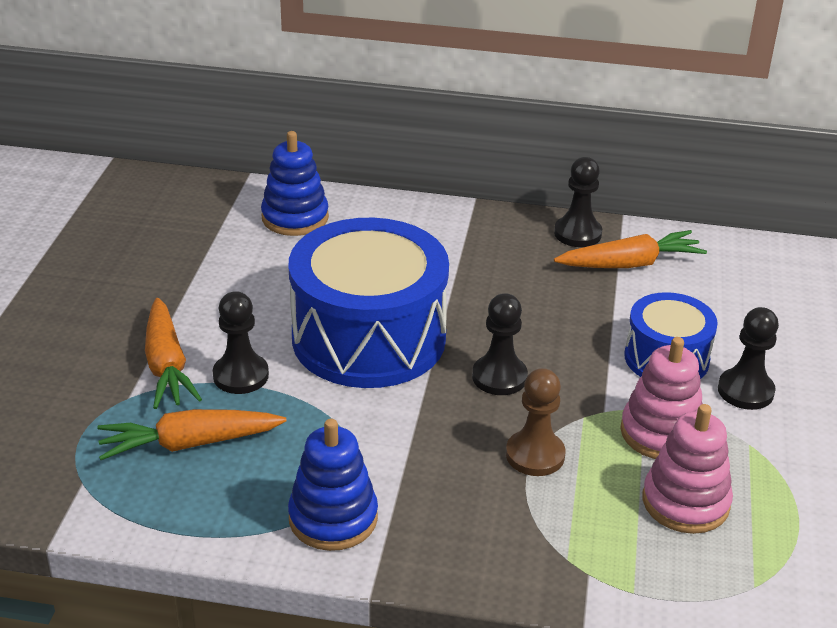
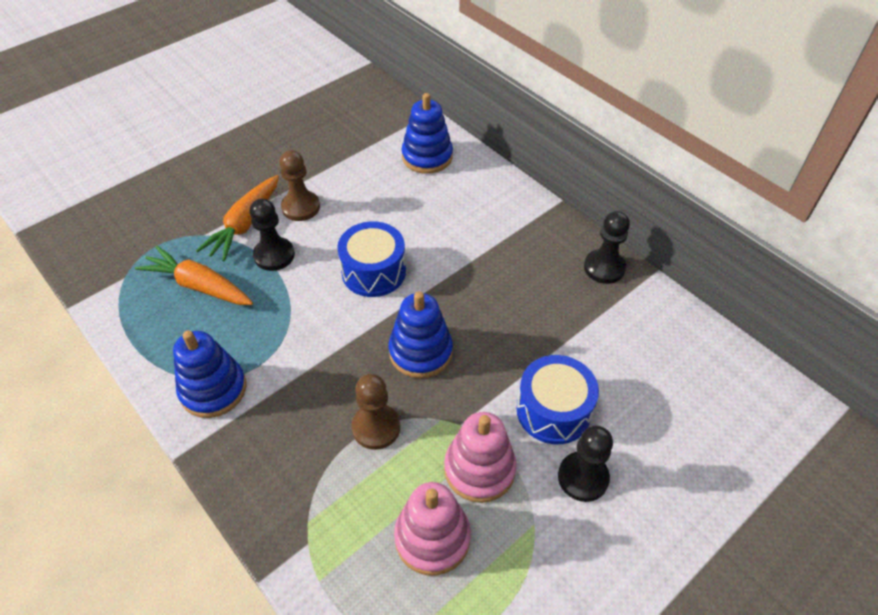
camera: 40 degrees right, 15 degrees up
blue drum [289,218,449,388] -> blue drum [337,221,406,297], size x0.54
black pawn [472,293,528,395] -> blue stacking toy [389,291,453,378]
orange carrot [554,230,707,268] -> none
none -> brown pawn [280,150,320,221]

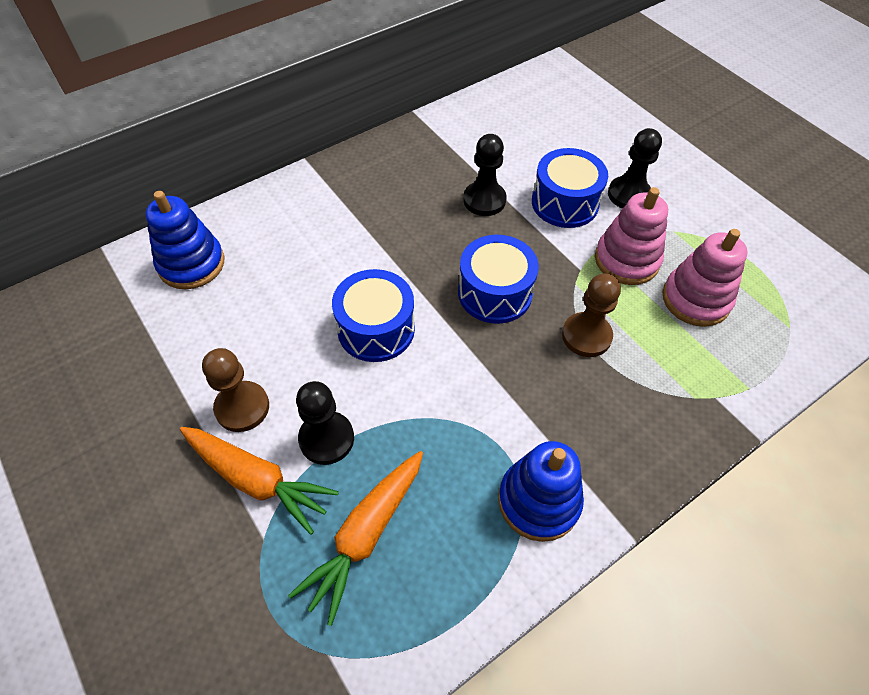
camera: 85 degrees left, 5 degrees up
blue stacking toy [389,291,453,378] -> blue drum [458,235,539,324]
black pawn [584,211,630,284] -> black pawn moved to [463,134,507,216]

